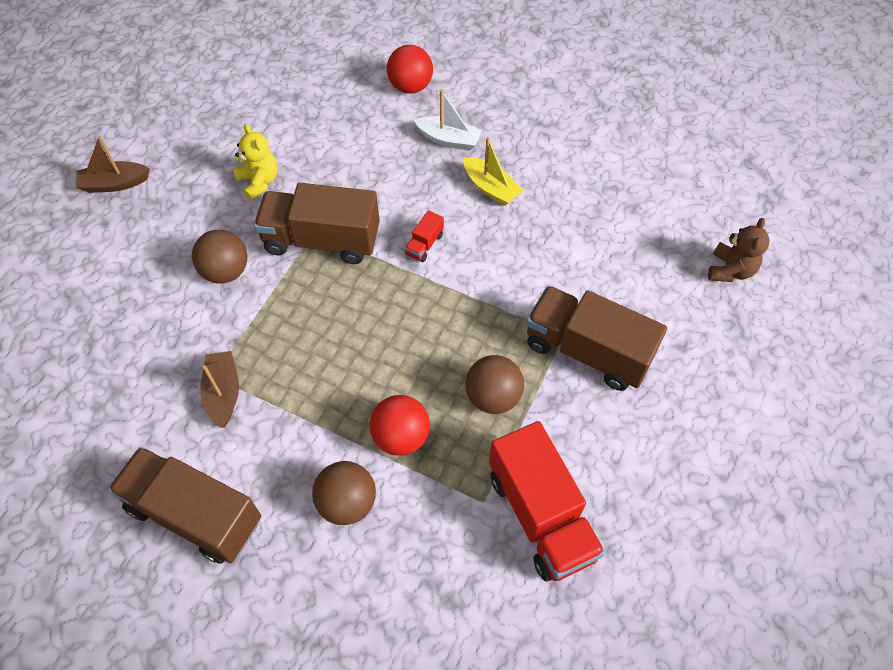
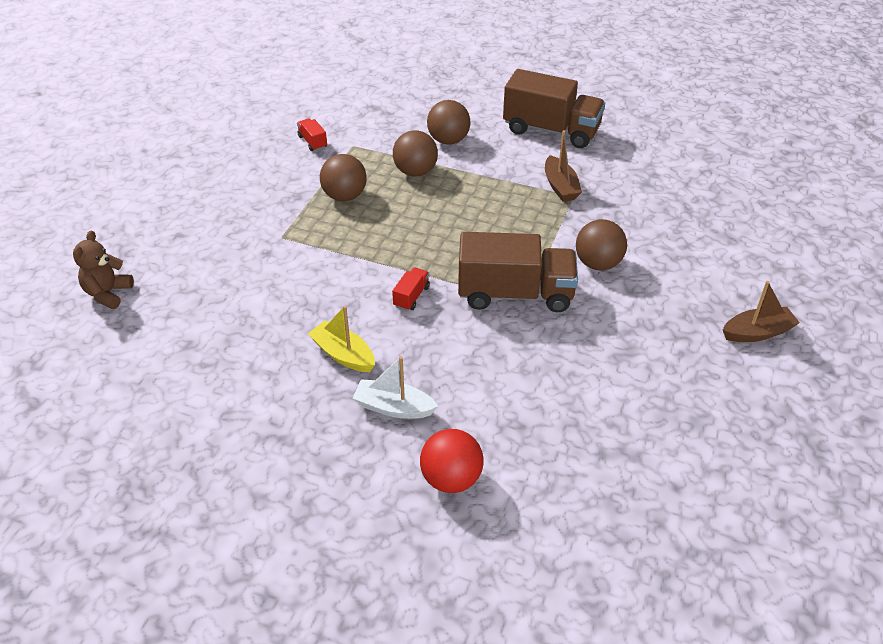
camera: 175 degrees right, 15 degrees down
yellow teddy bear [233,124,278,200] -> none
red ball [369,395,430,456] -> brown ball [393,130,438,177]
red truck [489,421,605,582] -> red truck [297,118,327,151], size x0.41
brown truck [526,286,667,391] -> none

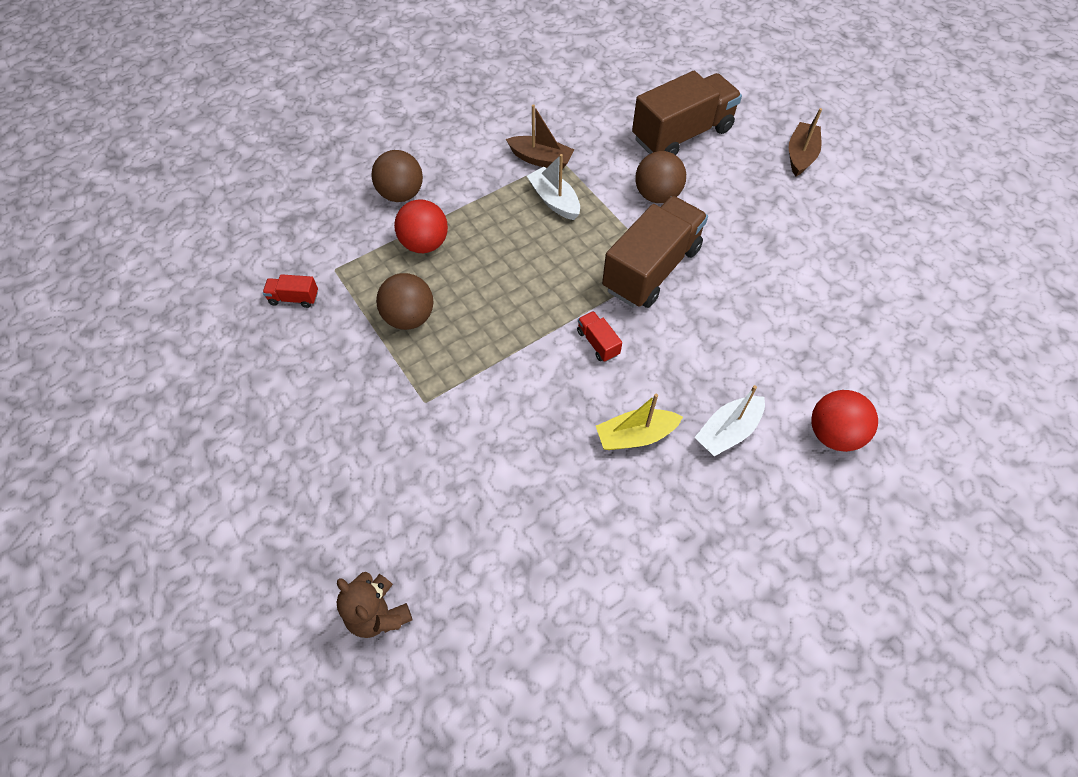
camera: 55 degrees left, 15 degrees up
brown ball [393,130,438,177] -> red ball [394,199,448,253]
brown truck [503,69,605,148] -> brown truck moved to [632,71,742,155]
none -> white boat [527,154,580,220]

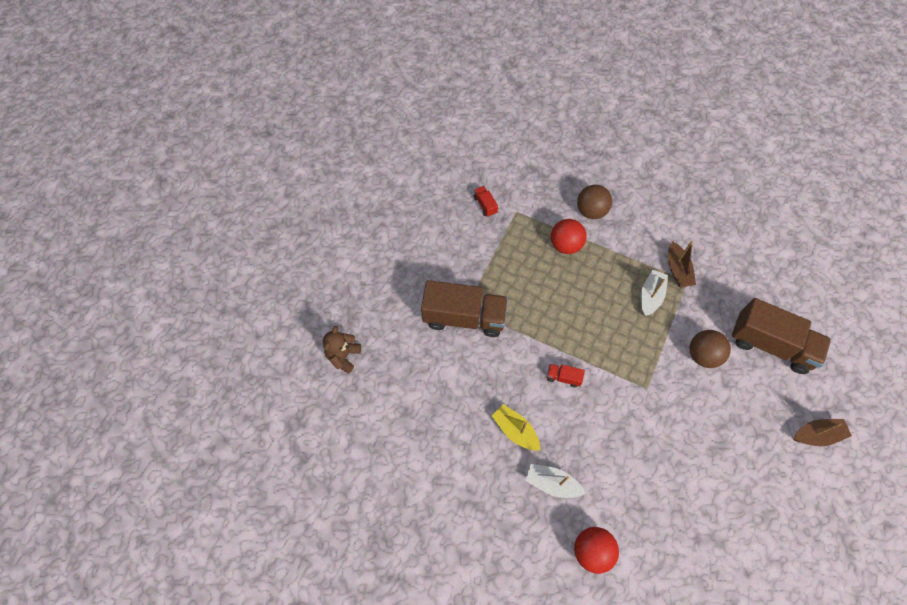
camera: 60 degrees right, 5 degrees up
brown ball [376,273,433,330] -> none
red truck [577,311,622,362] -> red truck turned 105 degrees counterclockwise [547,364,585,388]
brown truck [602,196,708,308] -> brown truck moved to [421,280,508,337]

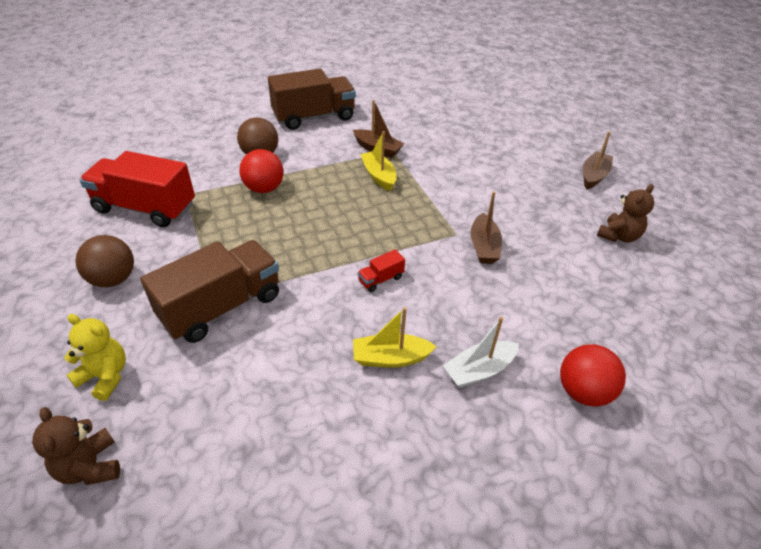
camera: 50 degrees left, 20 degrees down
red truck [474,186,498,217] -> red truck [80,151,195,227], size x2.43
white boat [641,270,668,316] -> yellow boat [360,131,397,191]
brown ball [689,330,731,368] -> brown ball moved to [75,235,134,287]
brown truck [732,298,831,374] -> brown truck moved to [268,69,356,130]
none -> yellow teddy bear [64,314,126,401]
none -> brown boat [470,191,502,264]
none -> brown teddy bear [597,184,654,242]

